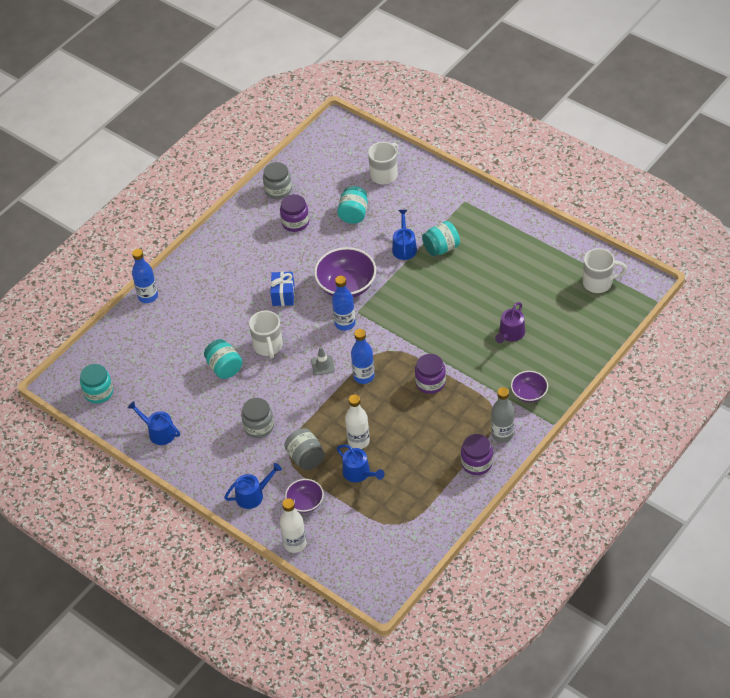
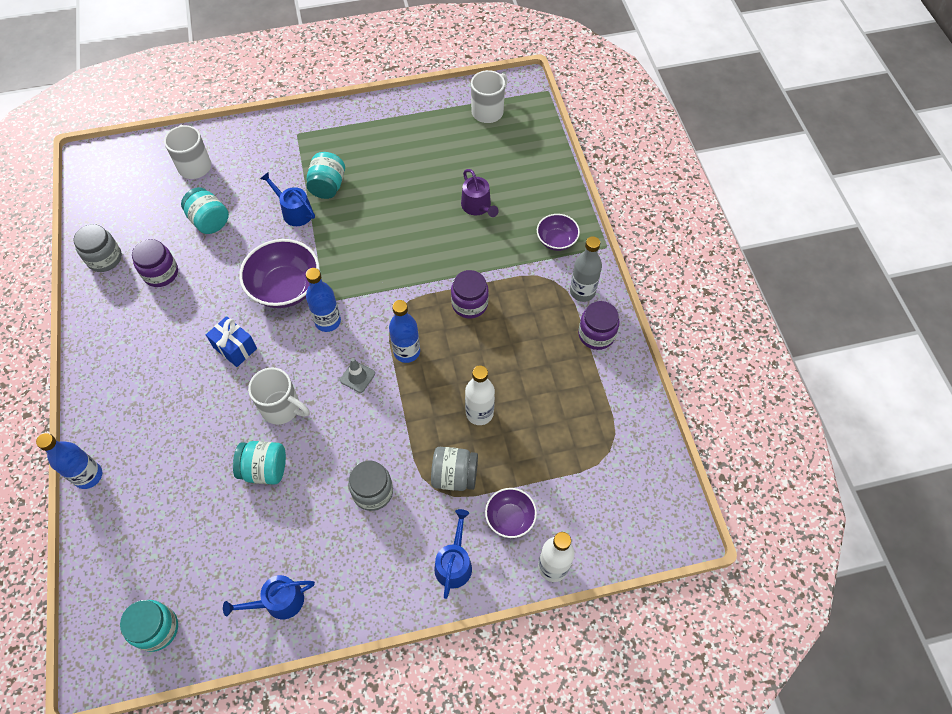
camera: 55 degrees left, 10 degrees up
blue watering can [337,445,384,482] -> none

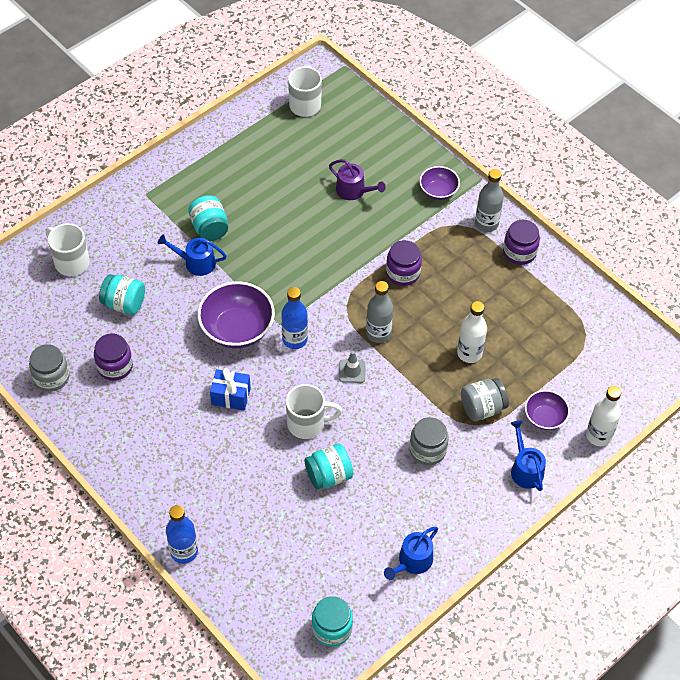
camera: 30 degrees left, 5 degrees down
blue bottle [389,300,420,363] -> grey bottle [366,281,393,343]

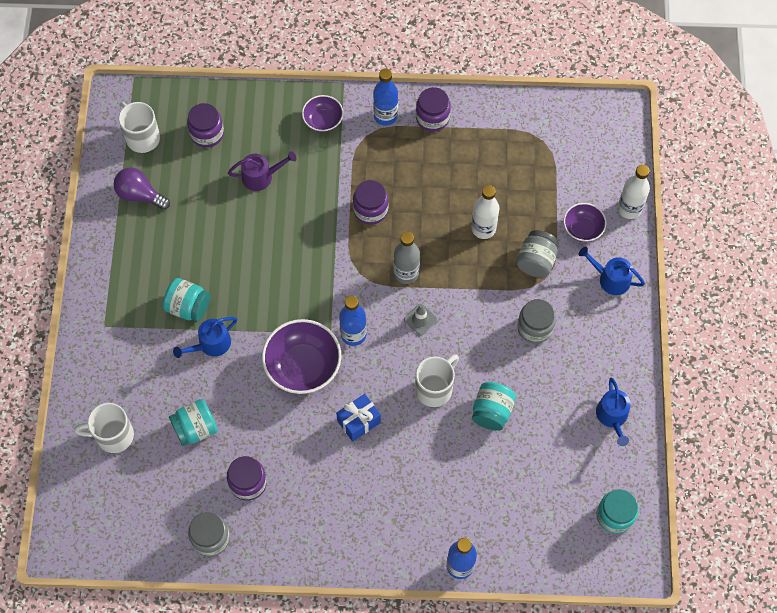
camera: 45 degrees left, 10 degrees up
grey bottle [475,169,504,232] -> blue bottle [373,68,398,126]
none -> purple light bulb [114,167,170,210]
none -> purple jar [187,103,224,148]

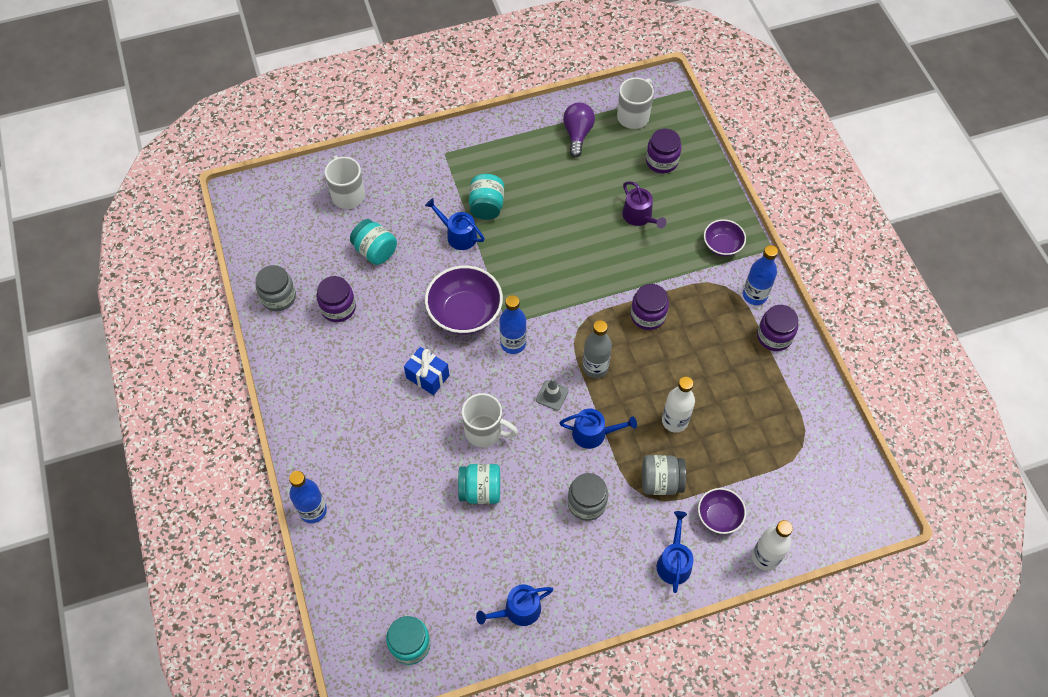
camera: 70 degrees right, 5 degrees down
none -> blue watering can [559,409,637,449]

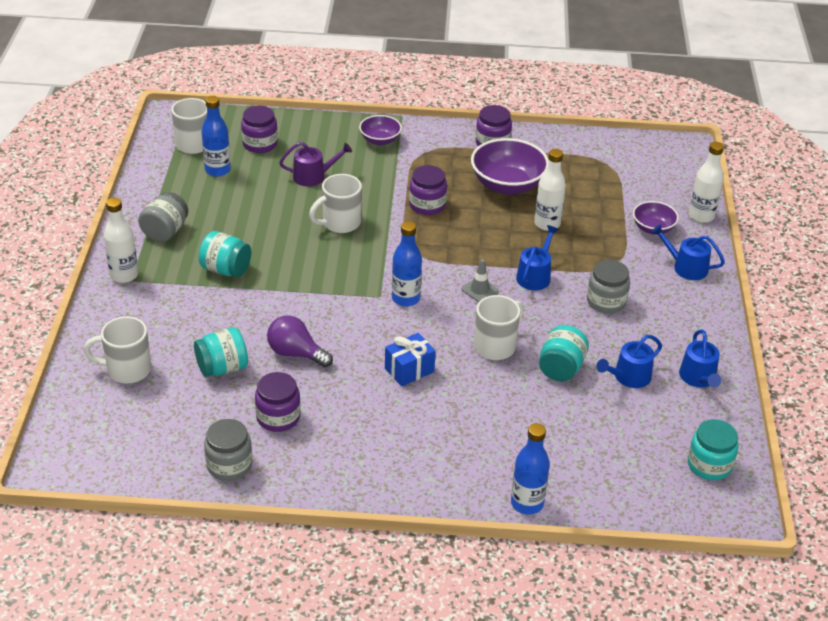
camera: 70 degrees left, 20 degrees down
blue watering can [425,198,485,250] -> blue watering can moved to [596,335,662,388]
purple bowl [425,265,503,335] -> purple bowl moved to [471,138,549,195]
purple light bulb [563,103,595,157] -> purple light bulb moved to [267,315,333,367]
grey bottle [583,320,612,378] -> none
grey jar [642,455,686,495] -> grey jar moved to [138,192,188,242]
blue bottle [743,245,778,305] -> blue bottle moved to [201,96,231,177]
none -> white bottle [104,198,138,283]
none -> white mug [309,174,362,233]

